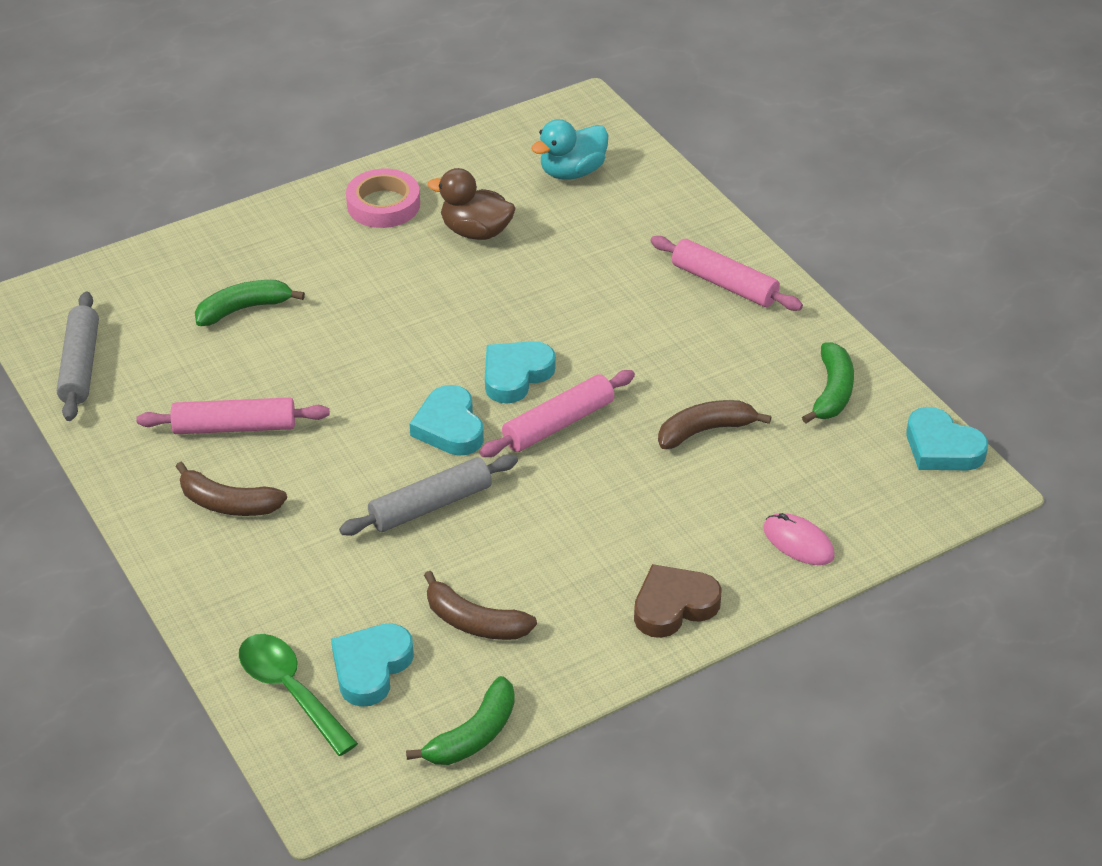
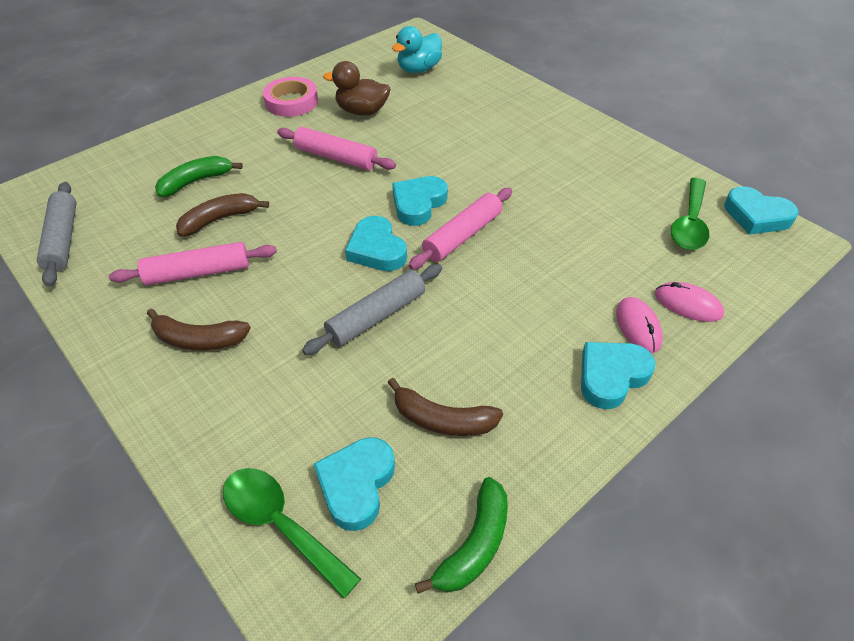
camera: 10 degrees left, 5 degrees up
brown heart [634,564,721,638] -> turquoise heart [581,342,656,409]
pink rolling pin [650,236,803,311] -> pink rolling pin moved to [277,127,396,170]
brown banana [658,400,771,449] -> brown banana moved to [176,193,269,237]
green banana [802,342,854,424] -> none
none -> pink mouse [616,297,663,353]
none -> green spoon [671,178,709,250]

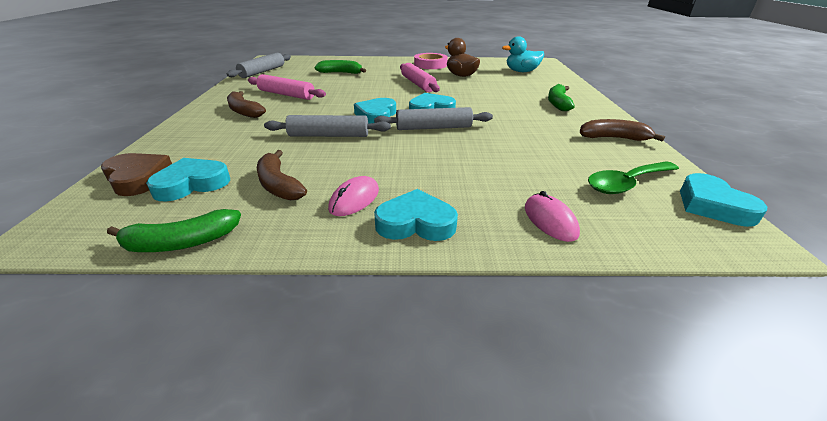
camera: 40 degrees right, 15 degrees down
brown banana [176,193,269,237] -> brown banana moved to [580,119,665,141]
green spoon [223,468,361,599] -> brown heart [101,153,172,196]
pink rolling pin [409,188,512,270] -> grey rolling pin [374,107,493,130]
pink mouse [616,297,663,353] -> pink mouse moved to [328,176,379,216]
none -> green banana [548,84,575,111]

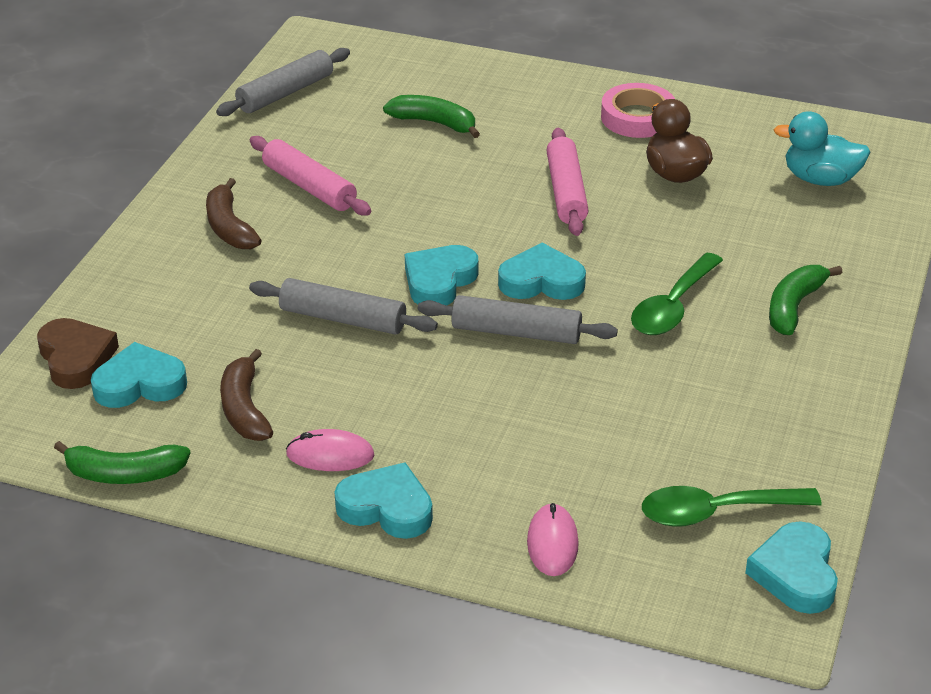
camera: 20 degrees right, 5 degrees up
pink mouse [328,176,379,216] -> pink mouse turned 45 degrees clockwise [286,429,375,471]
brown banana [580,119,665,141] -> none
none -> green spoon [631,252,723,335]

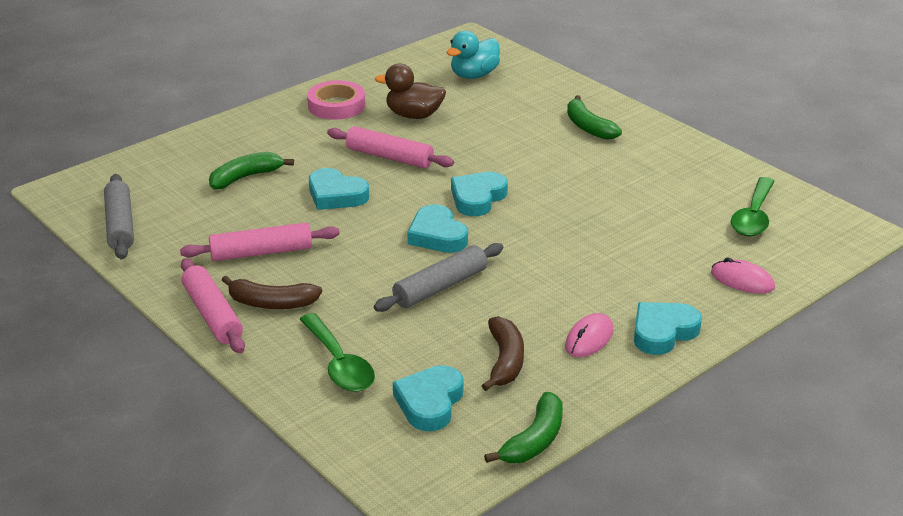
camera: 60 degrees left, 5 degrees down
brown heart [37,318,119,389] -> none
brown banana [220,349,273,441] -> brown banana turned 105 degrees counterclockwise [482,316,524,391]
grey rolling pin [418,295,618,344] -> none
green spoon [631,252,723,335] -> green spoon moved to [299,313,375,392]
turquoise heart [745,521,838,614] -> turquoise heart moved to [309,168,369,210]
none -> pink rolling pin [181,258,245,353]

